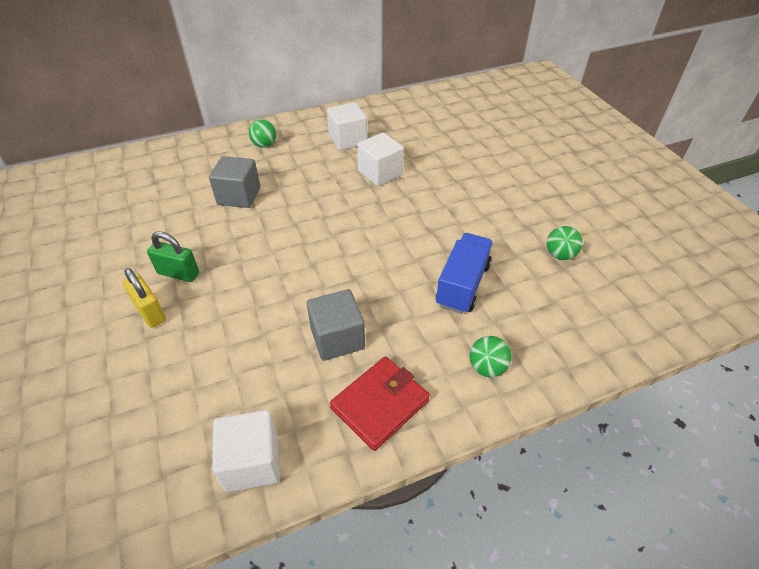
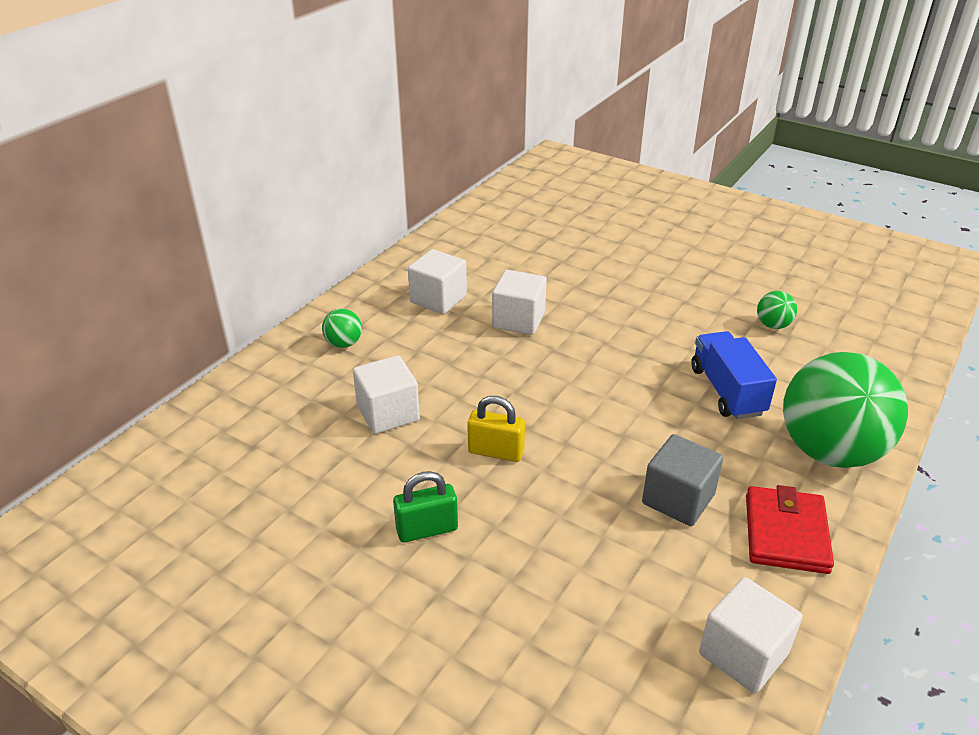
camera: 35 degrees left, 10 degrees down
yellow padlock [122,268,166,328] -> yellow padlock moved to [467,396,525,462]
grey cube [209,156,260,208] -> white cube [353,355,420,434]
green ball [469,336,512,378] -> green ball [783,352,908,468], size x2.46

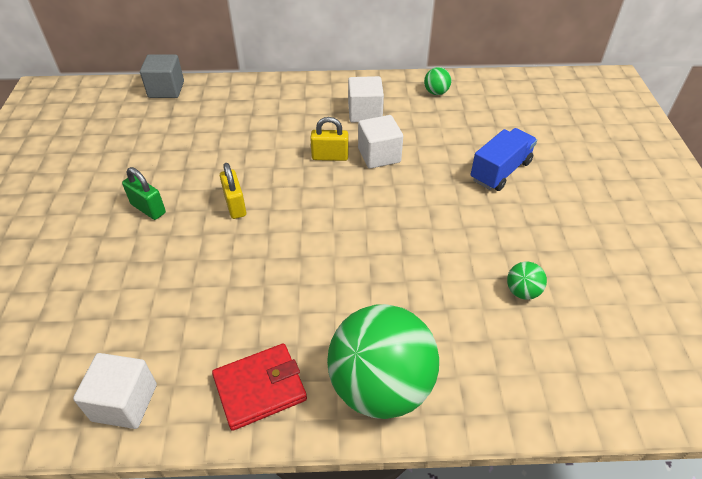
camera: 55 degrees right, 10 degrees up
green ball [322,308,362,348] -> green ball moved to [424,67,451,95]
white cube [353,355,420,434] -> none
grey cube [642,434,723,526] -> grey cube moved to [140,54,184,98]
blue truck [691,331,777,419] -> blue truck moved to [470,128,537,191]
none -> yellow padlock [310,117,349,161]

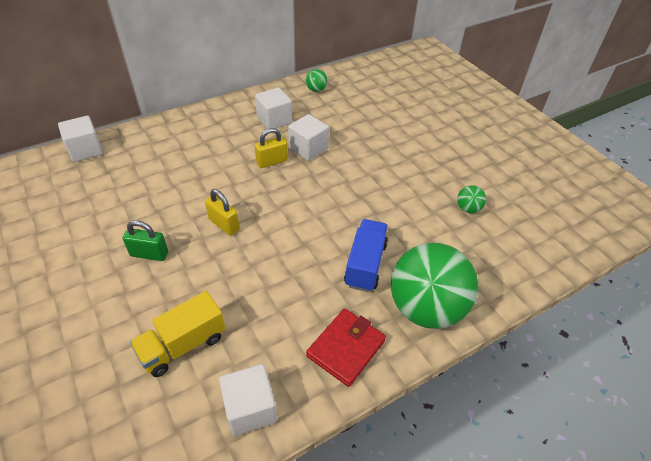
camera: 30 degrees left, 0 degrees up
grey cube [140,54,184,98] -> white cube [58,116,103,162]
blue truck [470,128,537,191] -> blue truck moved to [344,219,388,292]
none -> yellow truck [130,291,226,377]

